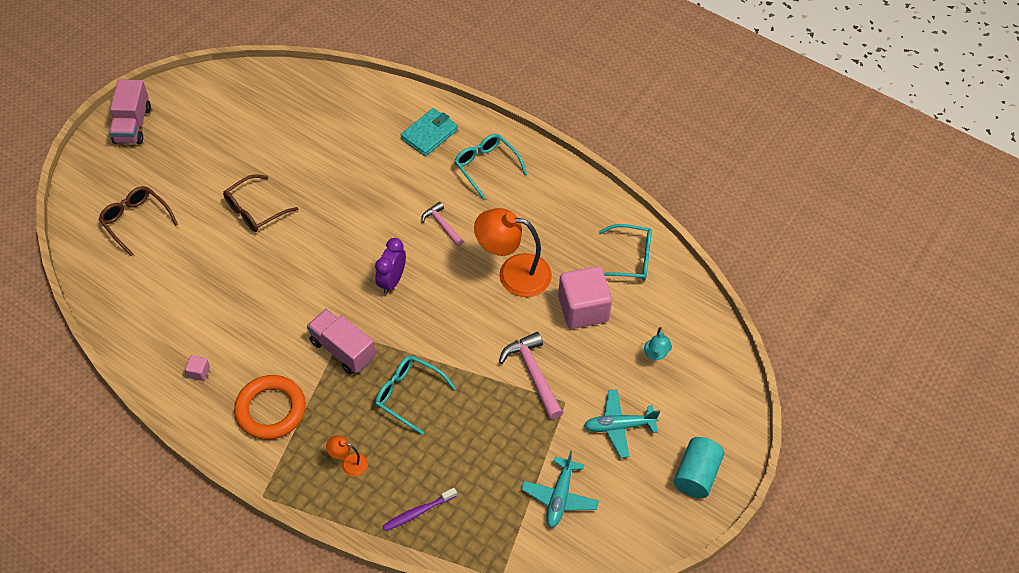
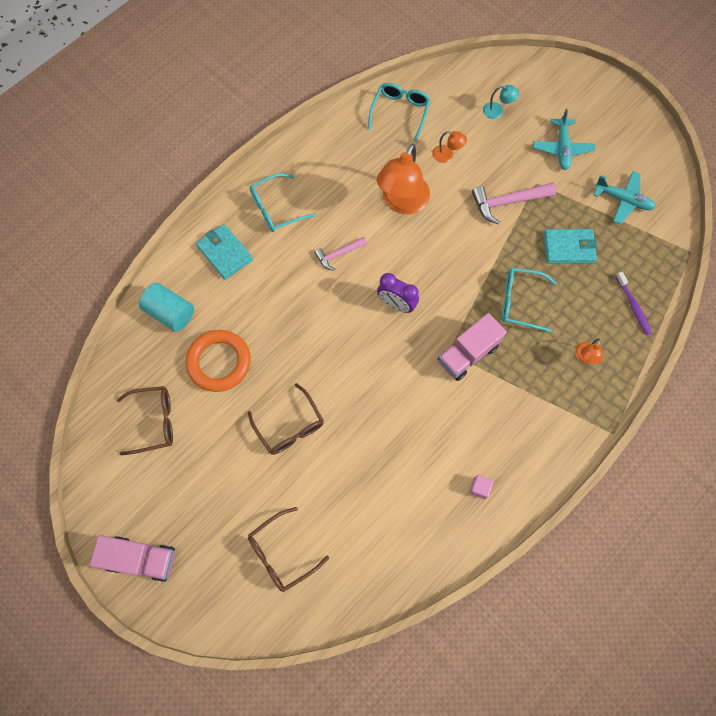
camera: 80 degrees left, 15 degrees up
orange ring [234,375,306,440] -> orange ring moved to [186,330,251,392]
turquoise glasses [375,356,456,435] -> turquoise glasses turned 60 degrees clockwise [502,268,556,333]
pink cube [558,266,612,329] -> orange lamp [432,131,467,163]
turquoise cylinder [674,437,724,498] -> turquoise cylinder moved to [139,283,194,332]
none -> brown glasses [117,386,173,455]
none -> turquoise wallet [544,229,597,264]

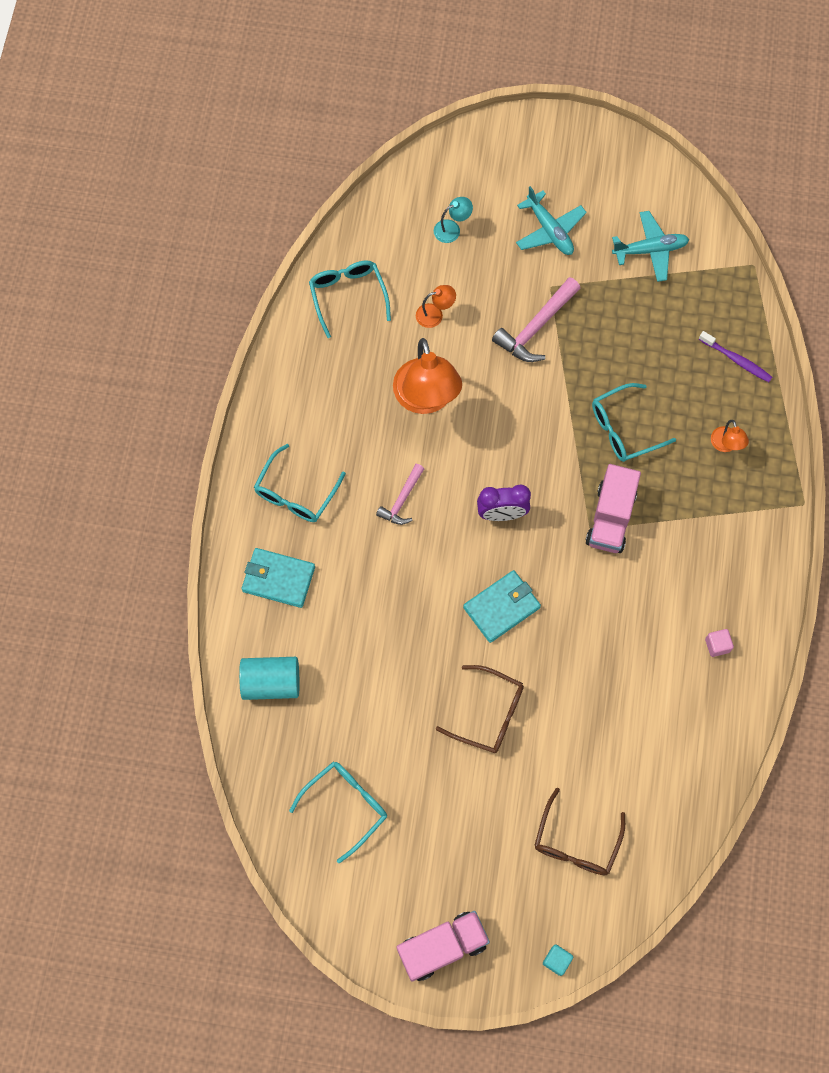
camera: 35 degrees left, 0 degrees up
brown glasses [117,386,173,455] -> turquoise glasses [289,761,387,863]
orange ring [186,330,251,392] -> none
turquoise wallet [544,229,597,264] -> turquoise wallet moved to [463,570,541,643]
none -> turquoise cube [543,945,573,976]

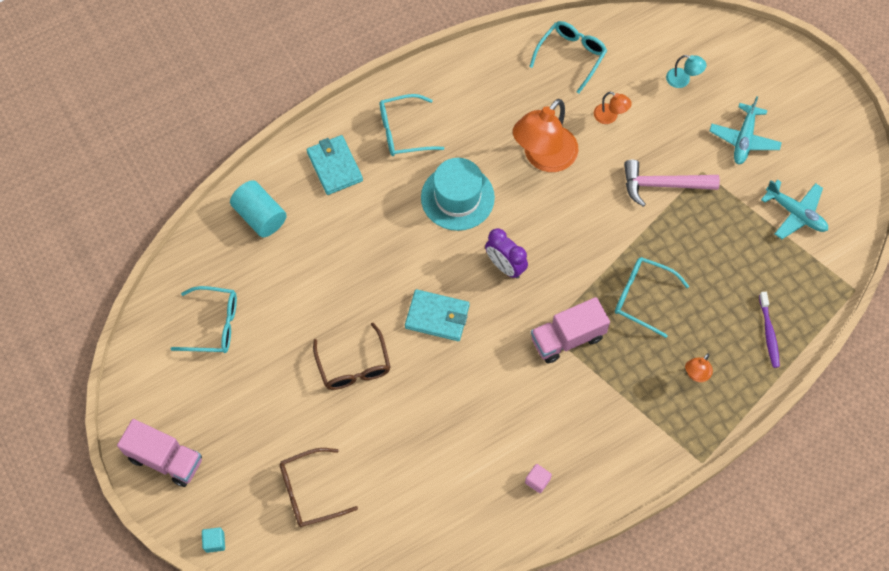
camera: 50 degrees right, 5 degrees down
pink hammer [376,464,424,525] -> turquoise hat [421,158,495,231]

